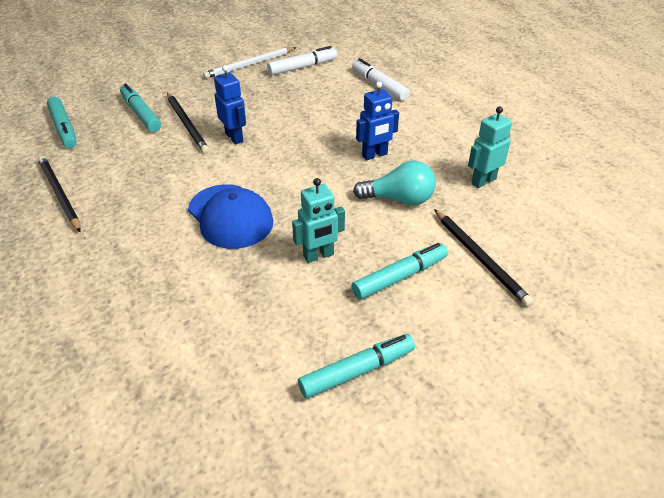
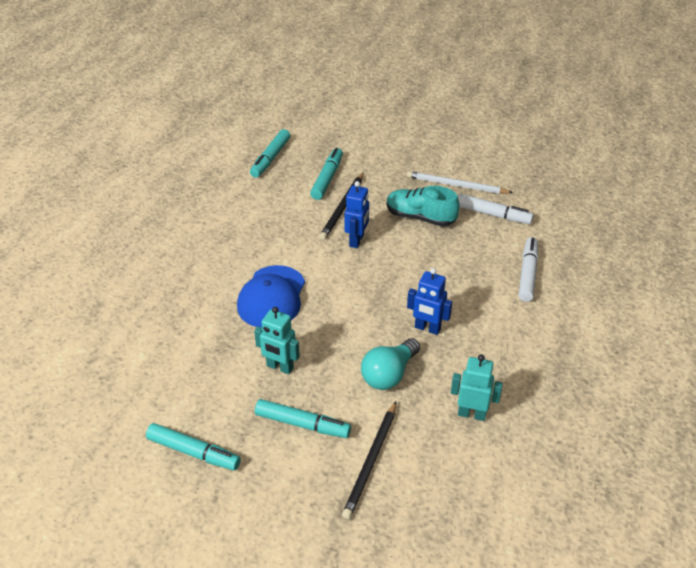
camera: 50 degrees right, 0 degrees up
black pencil [38,156,81,232] -> none
turquoise light bulb [353,160,436,205] -> turquoise light bulb turned 75 degrees clockwise [361,338,420,390]
none -> turquoise shoe [387,186,459,227]

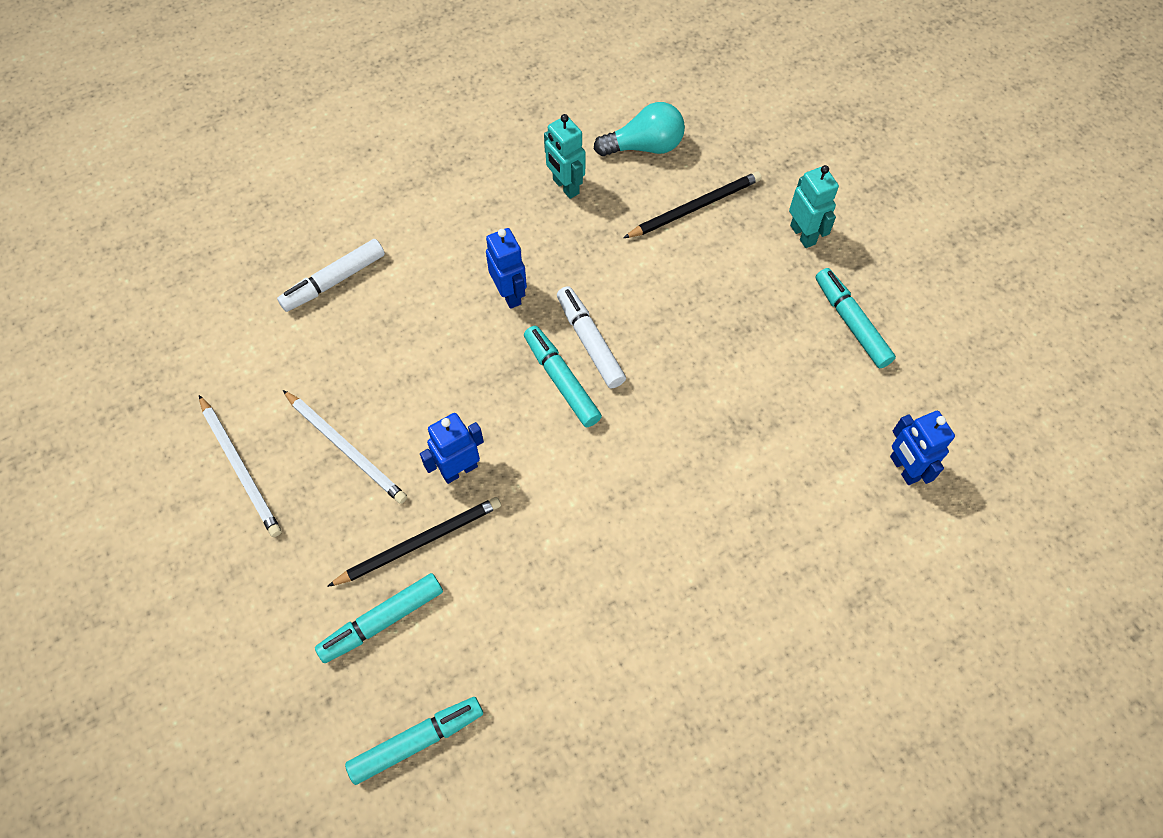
camera: 140 degrees left, 20 degrees up
blue cap [237,265,305,327] -> none
turquoise robot [254,307,300,374] -> turquoise robot moved to [789,165,839,248]
turquoise marker [255,399,351,438] -> turquoise marker moved to [524,326,602,427]
turquoise light bulb [361,338,420,390] -> turquoise light bulb moved to [594,102,685,156]
turquoise shoe [387,186,459,227] -> white pencil [283,390,407,504]
white marker [458,194,534,224] -> white marker moved to [557,286,626,388]
none -> blue robot [890,411,955,485]

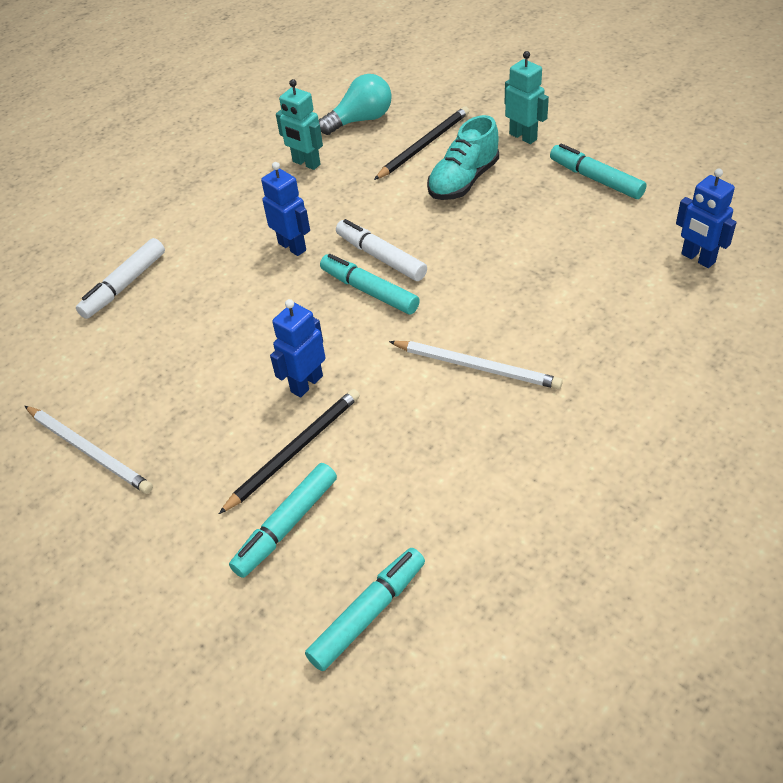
camera: 15 degrees left, 15 degrees down
white pencil [283,390,407,504] -> white pencil moved to [389,341,563,389]
none -> turquoise shoe [427,115,499,200]

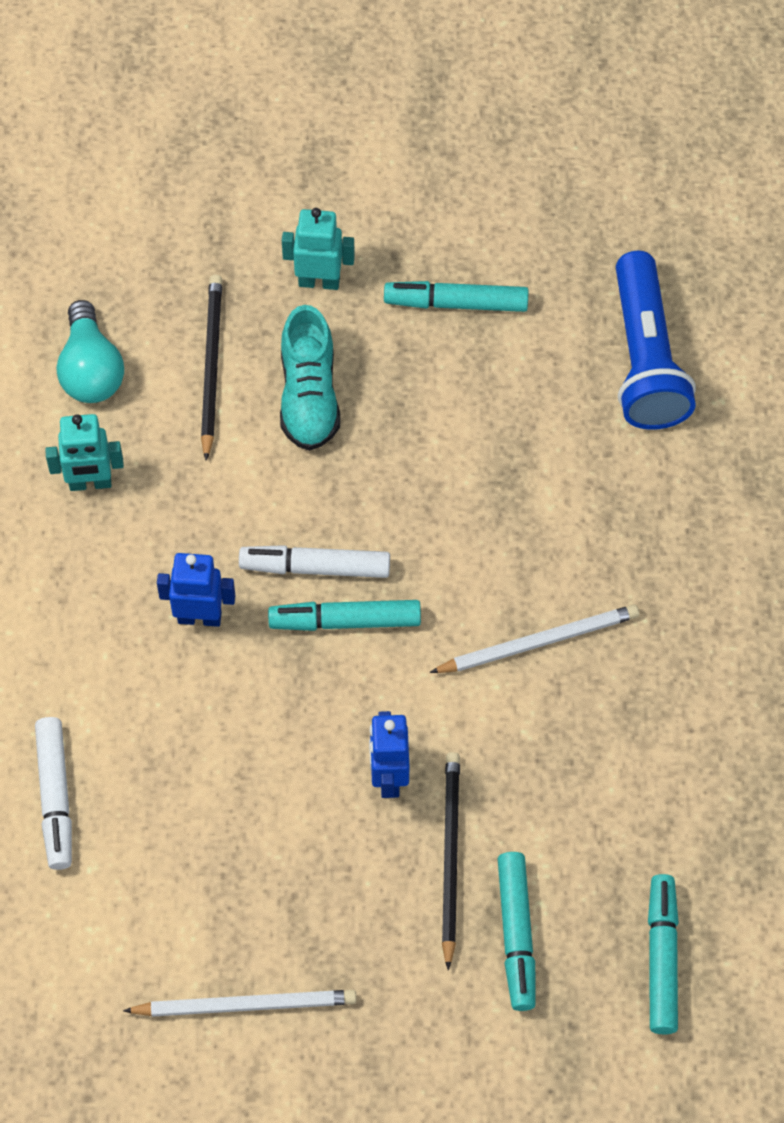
camera: 45 degrees left, 15 degrees up
turquoise light bulb [319,74,392,135] -> turquoise light bulb turned 150 degrees clockwise [57,300,124,403]
blue robot [676,169,737,268] -> blue flashlight [616,251,696,430]

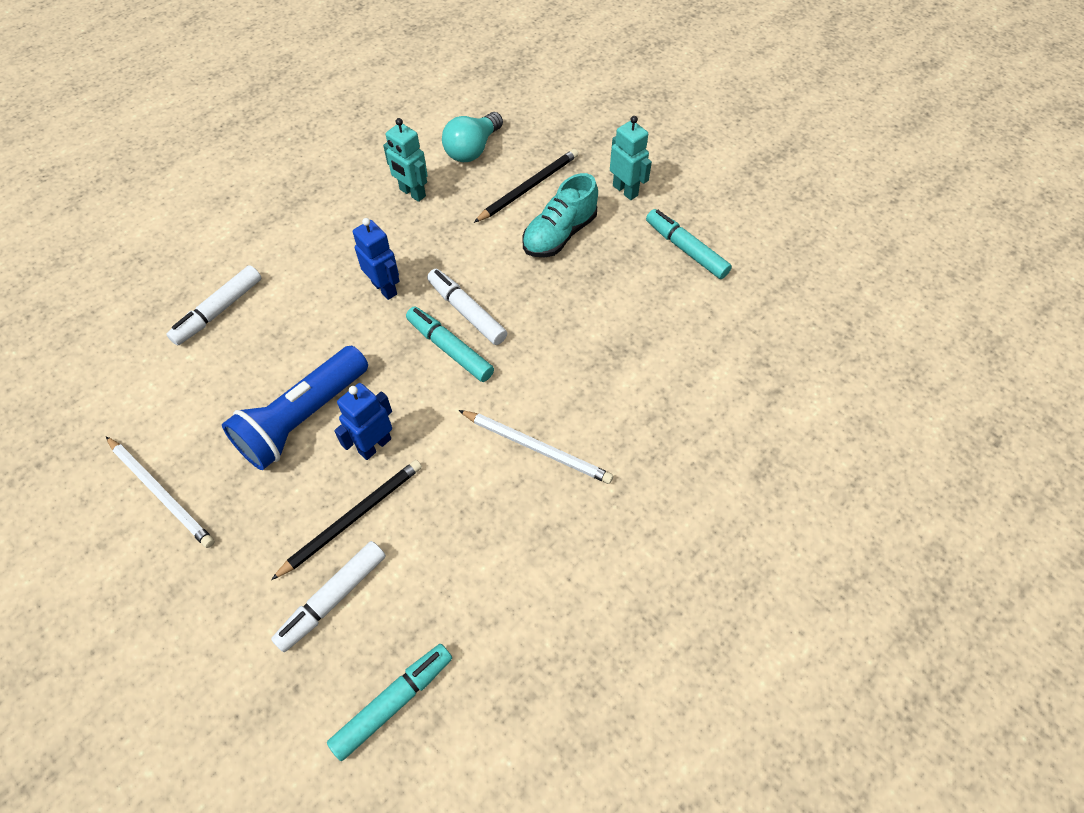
camera: 45 degrees right, 5 degrees down
turquoise marker [498,852,535,1011] -> white marker [271,541,386,652]
blue flashlight [616,251,696,430] -> blue flashlight moved to [222,346,368,470]

